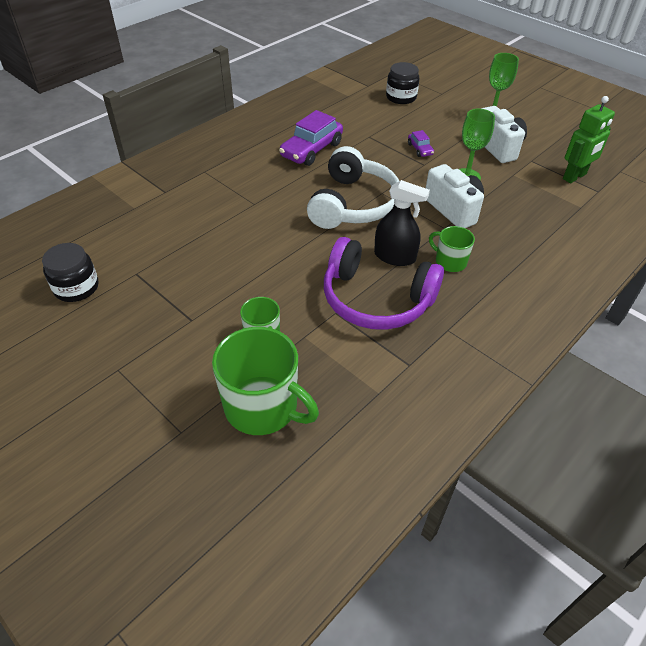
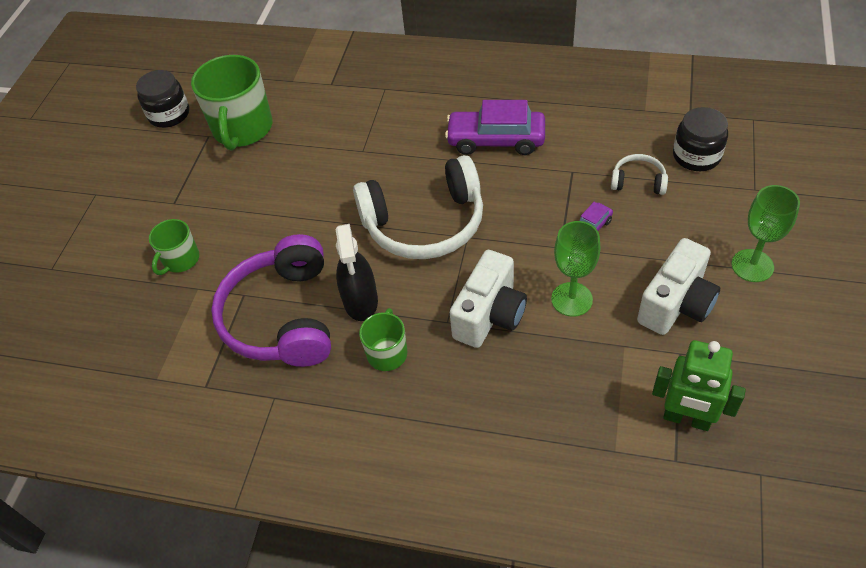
camera: 65 degrees right, 5 degrees up
green mug [212,327,319,435] -> green mug moved to [191,55,272,151]
none -> white headphones [611,154,668,195]

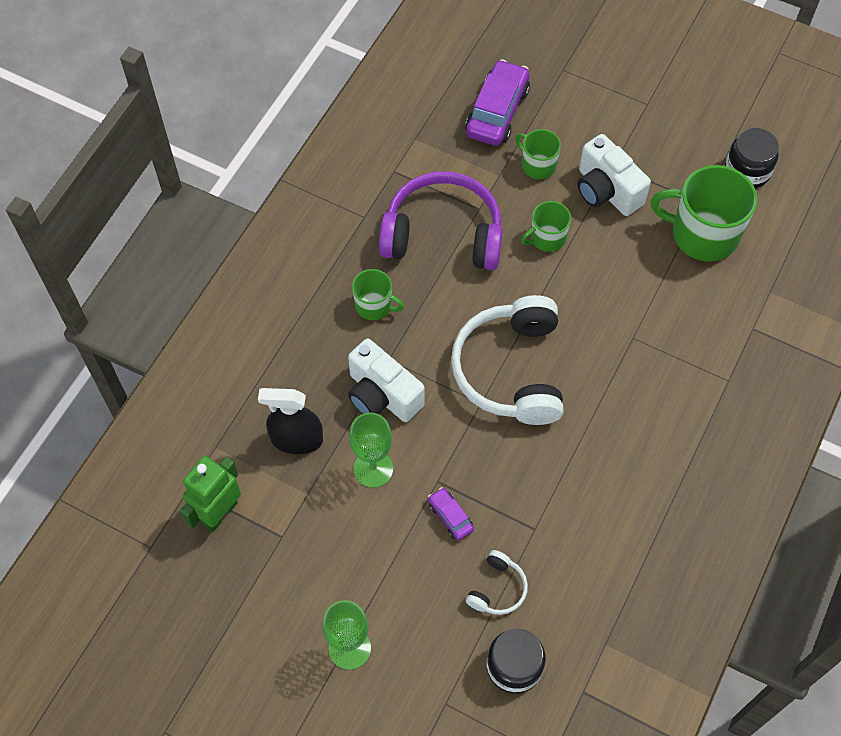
camera: 100 degrees right, 10 degrees up
black spray bottle [336,224,378,321] -> black spray bottle moved to [258,388,323,454]
purple car [445,100,545,155] -> purple car moved to [465,59,530,146]
white camera [637,238,720,335] -> white camera moved to [577,134,651,216]
none -> green mug [521,201,571,252]

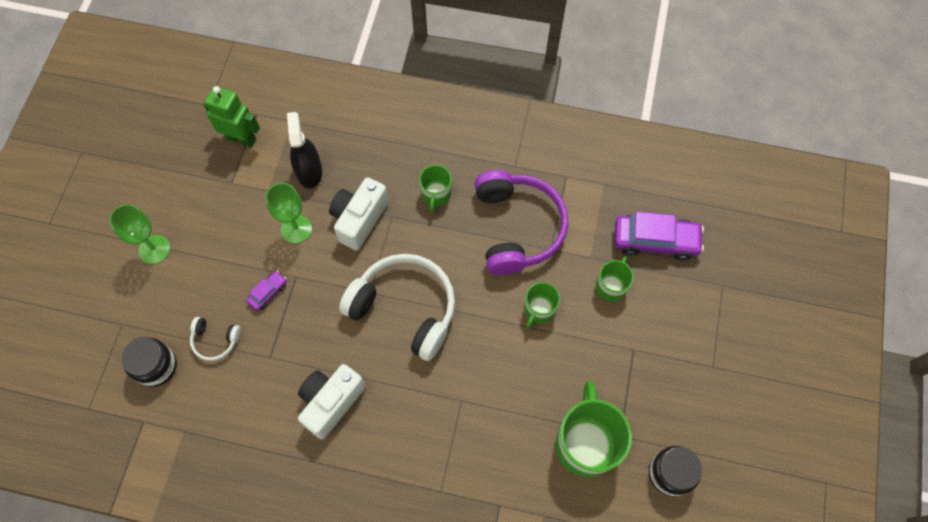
camera: 75 degrees right, 5 degrees up
white headphones [451,295,564,425] -> white headphones turned 45 degrees clockwise [339,254,455,361]
green mug [521,201,571,252] -> green mug turned 105 degrees counterclockwise [525,282,560,328]
white camera [577,134,651,216] -> white camera moved to [298,364,366,439]

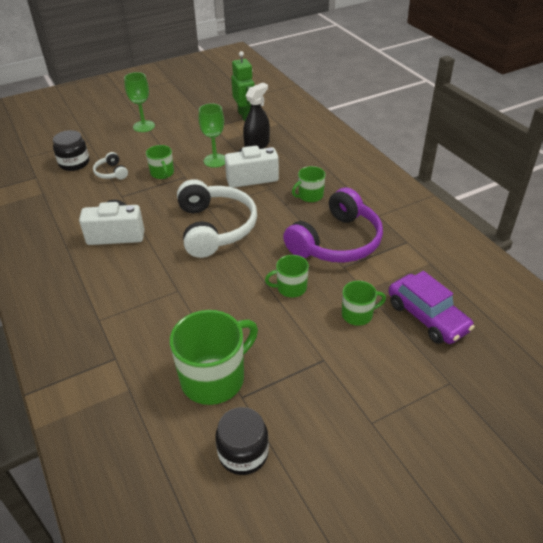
camera: 50 degrees right, 25 degrees down
purple car [246,271,287,311] -> green mug [146,145,174,179]

